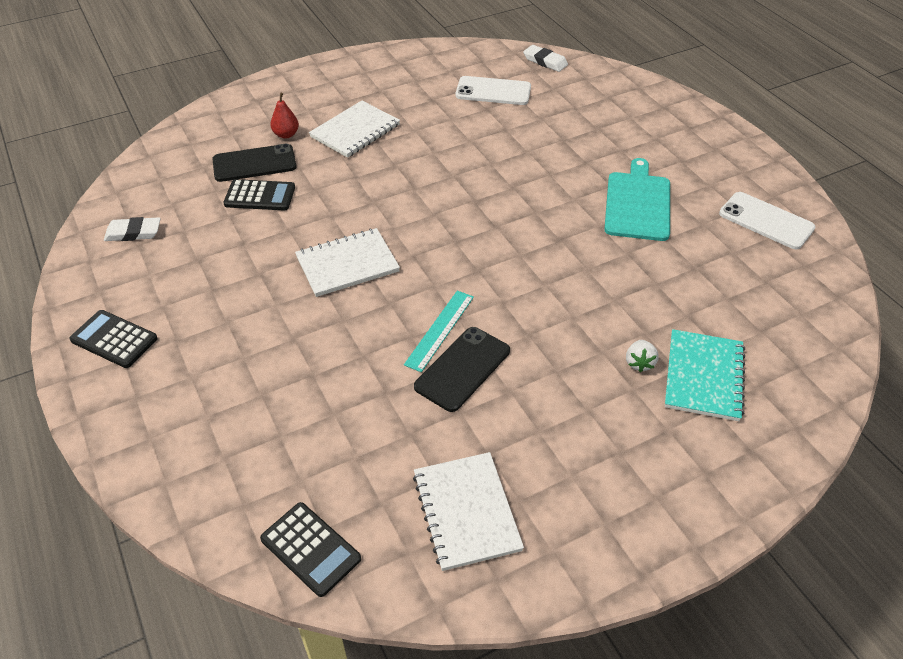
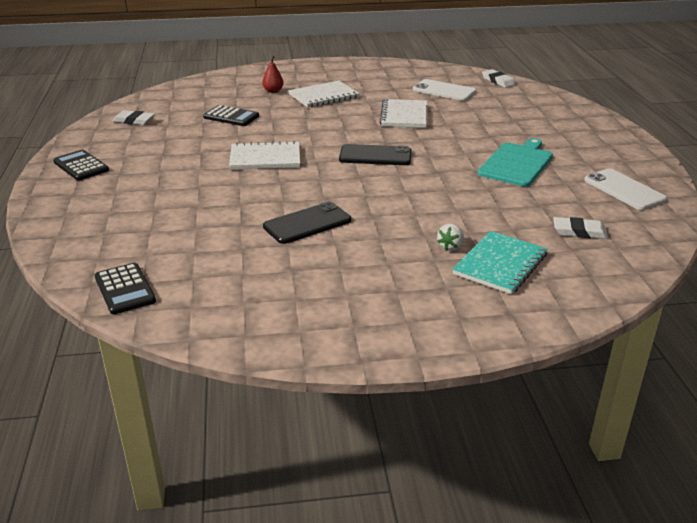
camera: 20 degrees right, 15 degrees down
black phone [212,144,297,182] -> black phone moved to [339,144,411,165]
turquoise ruler [404,291,474,372] -> none
white notebook [413,452,524,571] -> white notebook moved to [380,99,427,128]
none -> white eraser [553,217,608,239]

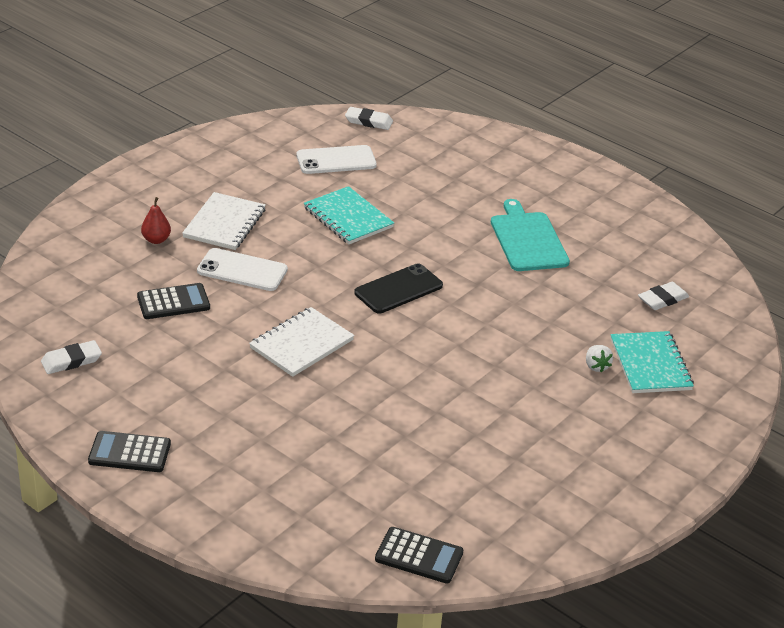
camera: 45 degrees left, 5 degrees up
black phone [263,202,351,244] -> none
white notebook [380,99,427,128] -> turquoise notebook [304,186,394,244]
white phone [584,169,667,210] -> white phone moved to [197,248,288,291]

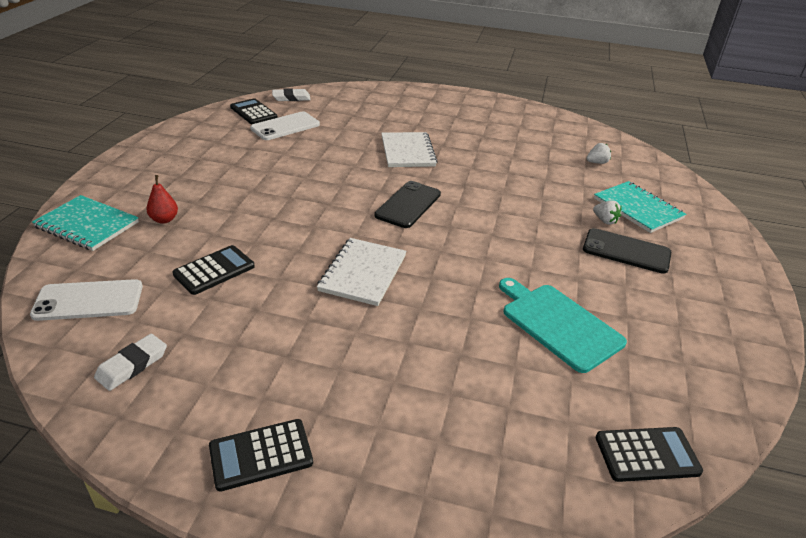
camera: 25 degrees left, 0 degrees up
white notebook [182,192,266,250] -> white notebook moved to [381,132,438,167]
white phone [197,248,288,291] -> white phone moved to [30,279,143,321]
turquoise notebook [304,186,394,244] -> turquoise notebook moved to [32,195,139,251]
turquoise cutting board [491,199,570,271] -> turquoise cutting board moved to [499,278,627,373]
white eraser [638,282,689,310] -> white strawberry [586,143,611,164]
none -> black calculator [230,98,278,125]
none -> black phone [583,228,671,274]

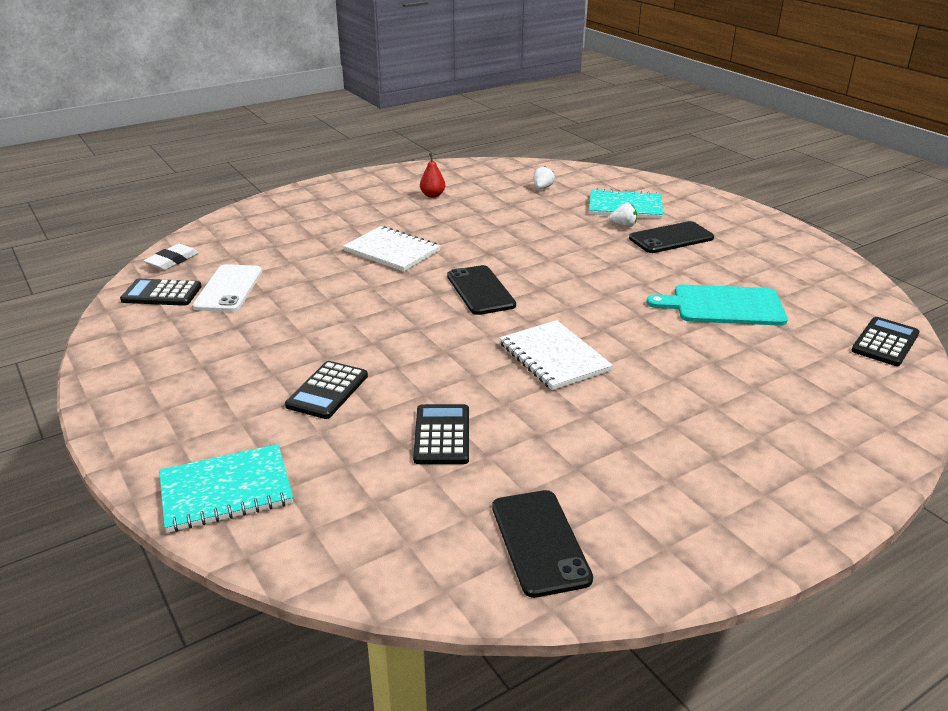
camera: 45 degrees left, 5 degrees down
white phone [30,279,143,321] -> none
white eraser [94,334,167,391] -> black phone [492,490,593,598]
red pear [146,175,178,224] -> red pear moved to [420,153,445,198]
black calculator [209,419,313,492] -> black calculator moved to [285,361,368,419]

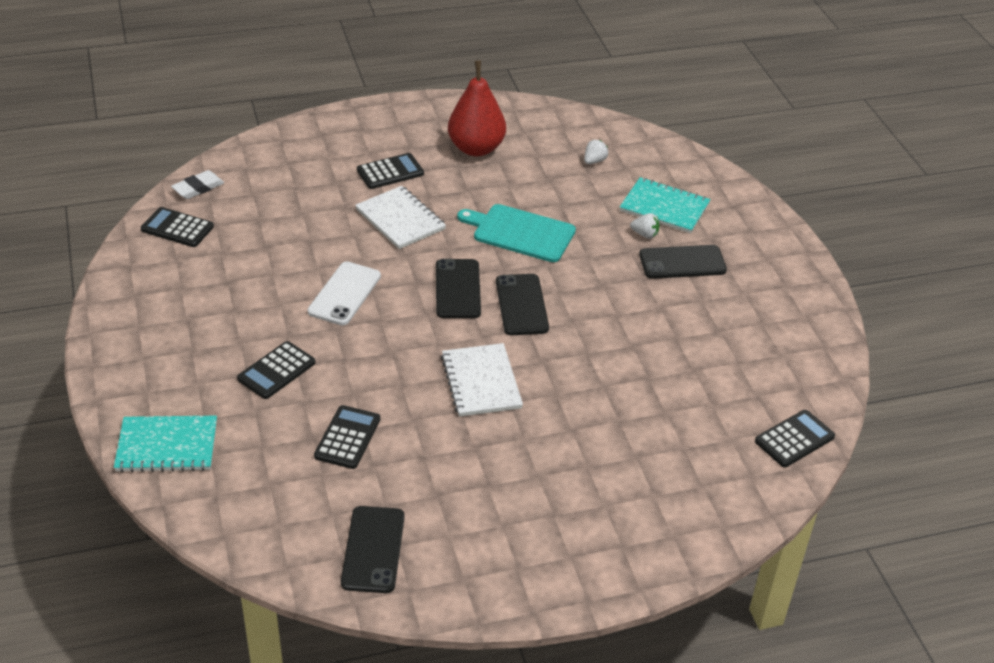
camera: 15 degrees right, 10 degrees up
white phone [193,264,262,312] -> white phone moved to [307,262,381,325]
red pear [420,153,445,198] -> red pear [448,61,506,156], size x2.15
turquoise cutting board [646,284,788,326] -> turquoise cutting board moved to [457,204,576,262]
none -> black calculator [357,153,424,189]
none -> black phone [496,274,549,335]

